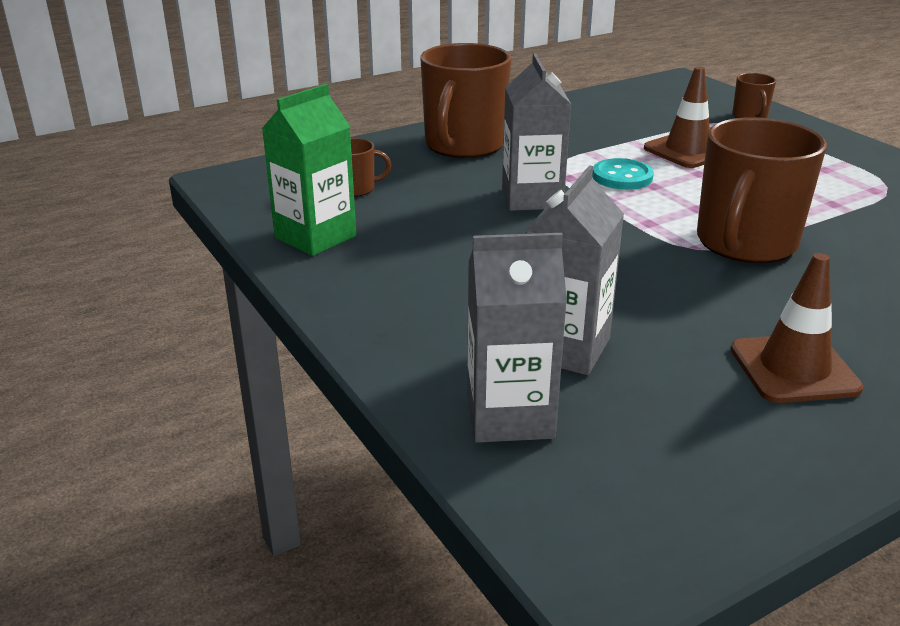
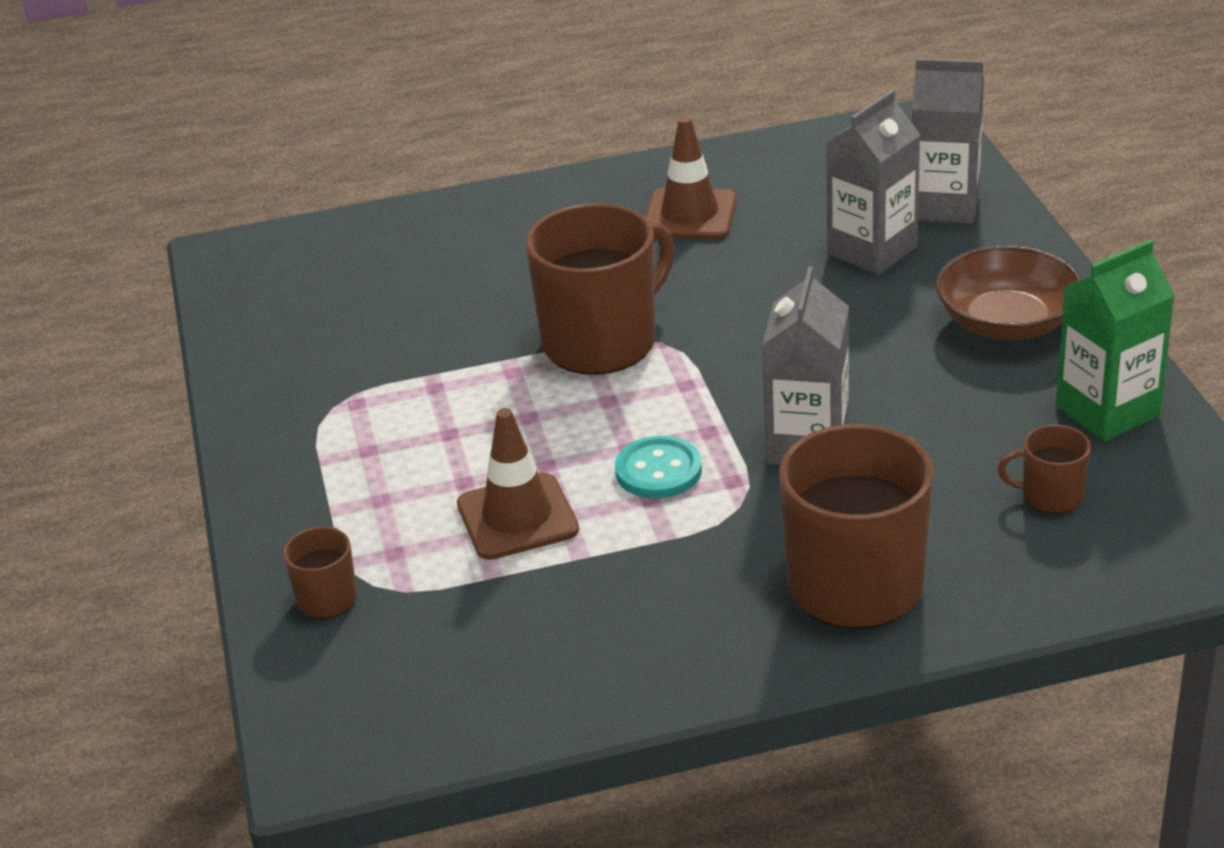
camera: 160 degrees left, 5 degrees up
none -> brown bowl [936,246,1081,340]

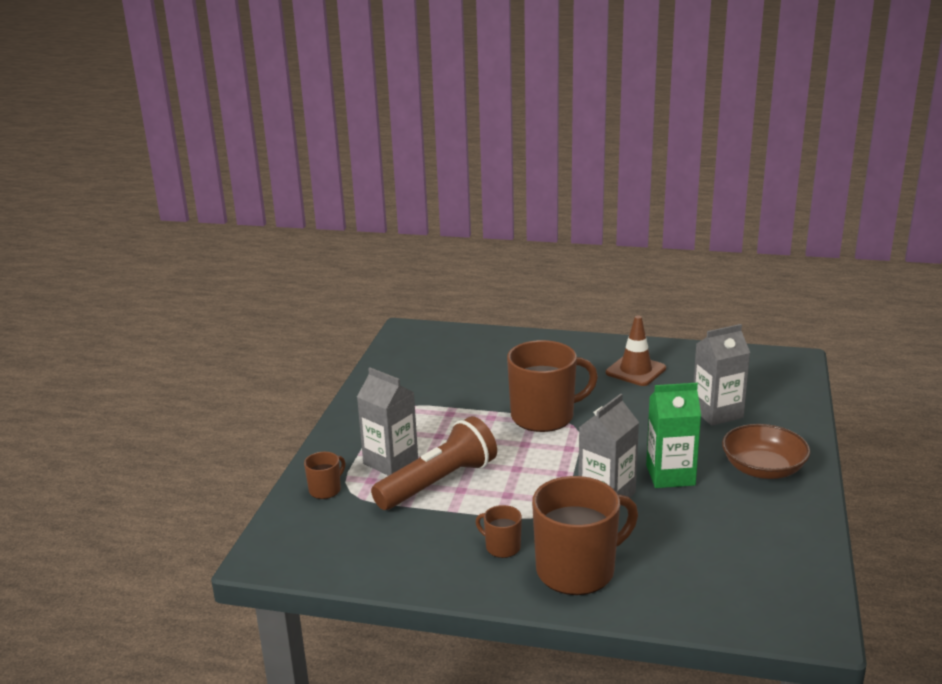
camera: 25 degrees right, 10 degrees down
brown traffic cone [457,408,579,560] -> brown flashlight [371,416,497,510]
turquoise button [615,436,702,499] -> none
grey carton [912,58,984,223] -> grey carton moved to [357,367,418,476]
brown mug [998,424,1091,514] -> brown mug moved to [476,505,522,558]
green carton [1056,240,1175,442] -> green carton moved to [646,383,701,488]

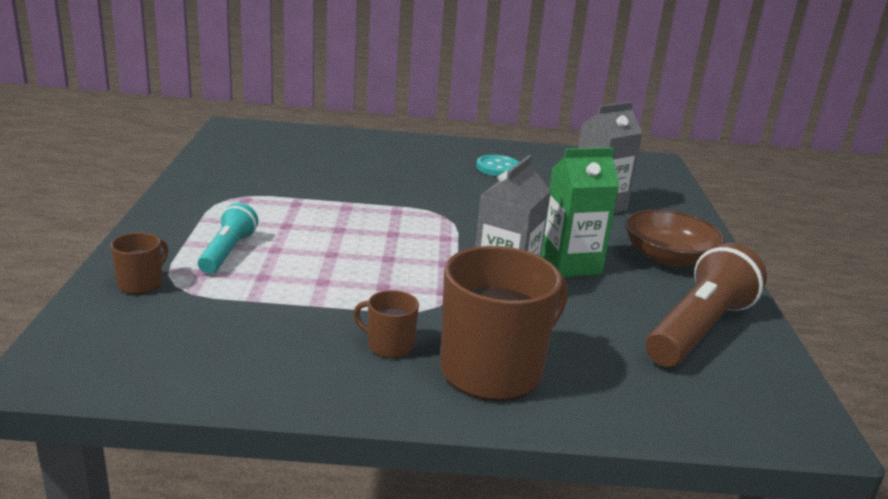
camera: 15 degrees left, 0 degrees up
grey carton [357,367,418,476] -> turquoise flashlight [198,203,258,274]
brown flashlight [371,416,497,510] -> brown flashlight moved to [646,243,767,367]
brown mug [507,340,598,432] -> none
brown traffic cone [606,316,666,386] -> turquoise button [476,155,519,176]

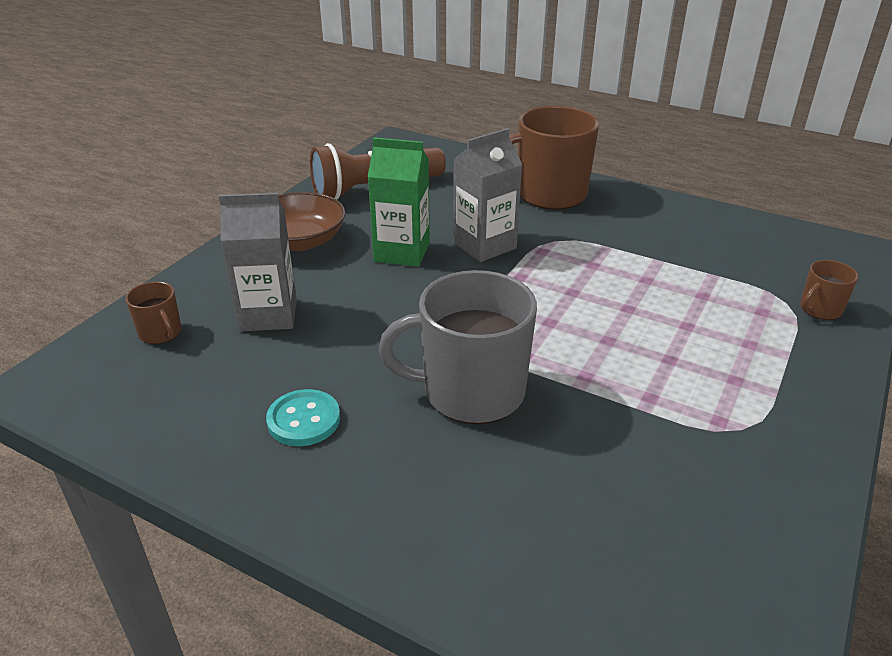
camera: 150 degrees left, 10 degrees up
turquoise flashlight [198,203,258,274] -> none
brown mug [353,290,419,359] -> brown mug moved to [125,281,182,344]
none -> grey mug [379,270,537,424]

